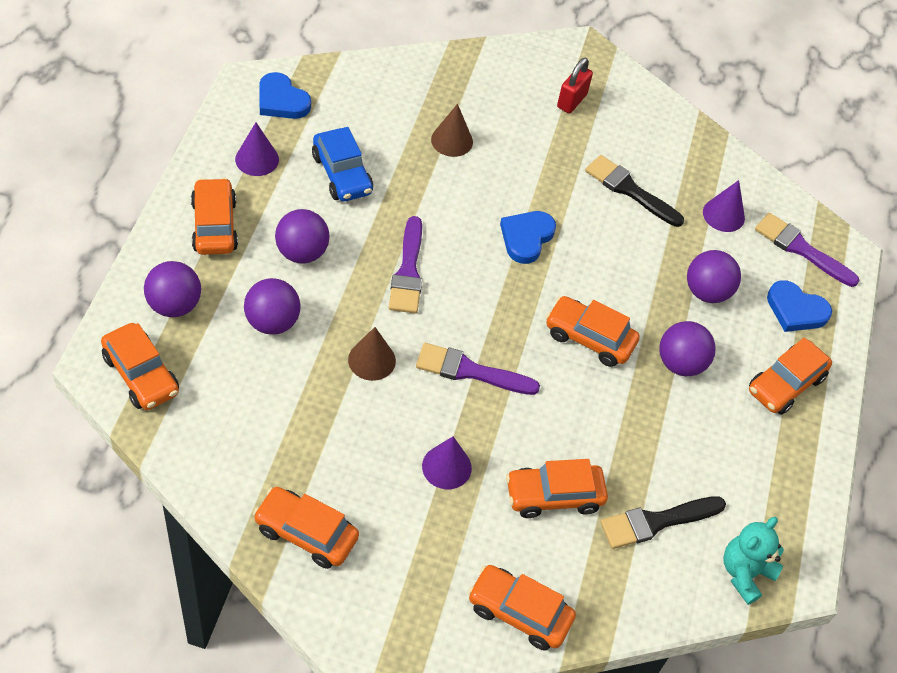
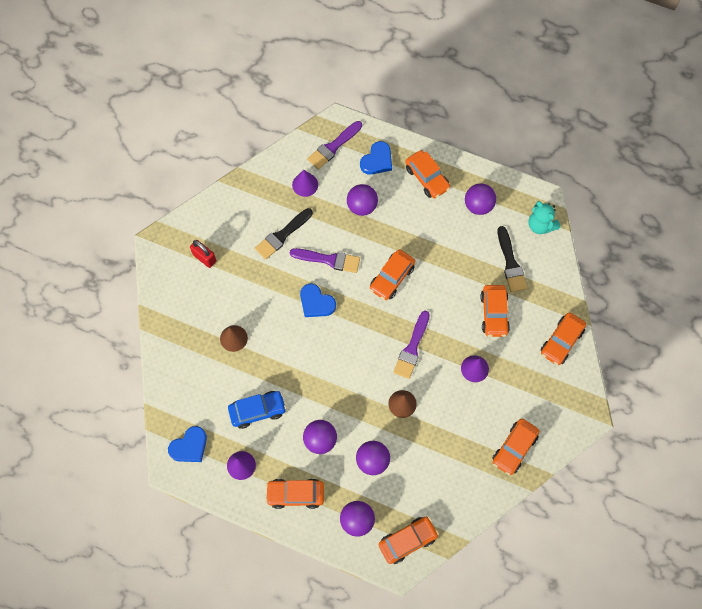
camera: 75 degrees left, 15 degrees up
purple brush [389,216,422,313] -> purple brush moved to [290,248,360,273]
purple ball [659,321,716,376] -> purple ball moved to [465,183,496,215]

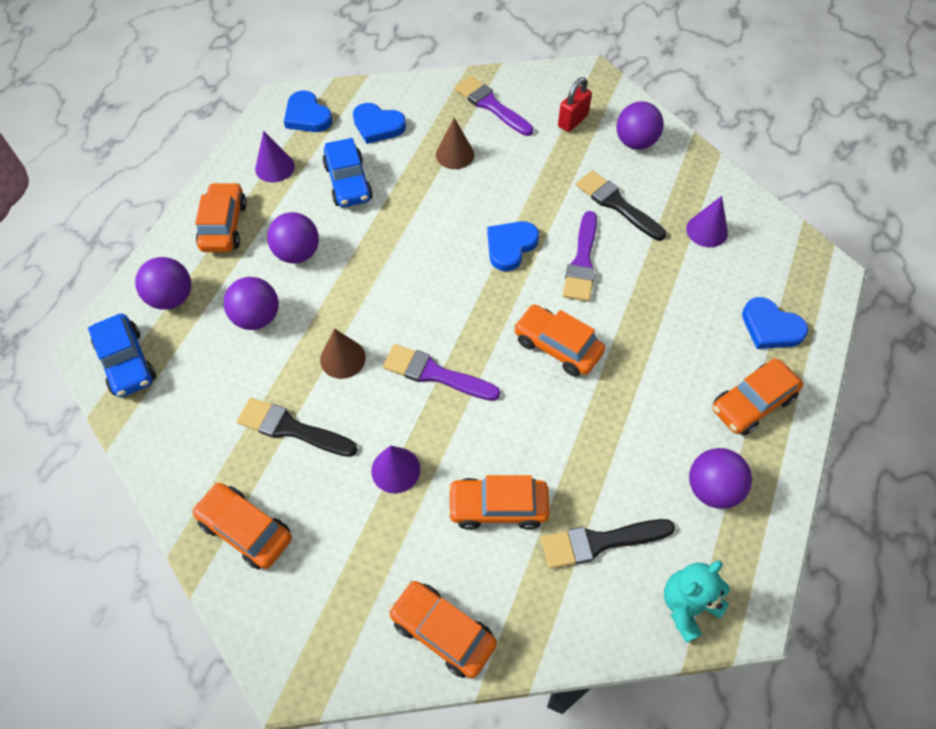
camera: 90 degrees right, 10 degrees down
purple brush [307,121,362,170] -> purple brush moved to [455,76,533,136]
purple ball [347,184,378,216] -> purple ball moved to [616,102,664,150]
orange car [379,517,439,564] -> blue car [88,314,156,398]
none -> black brush [237,398,358,457]
none -> blue heart [353,103,406,144]

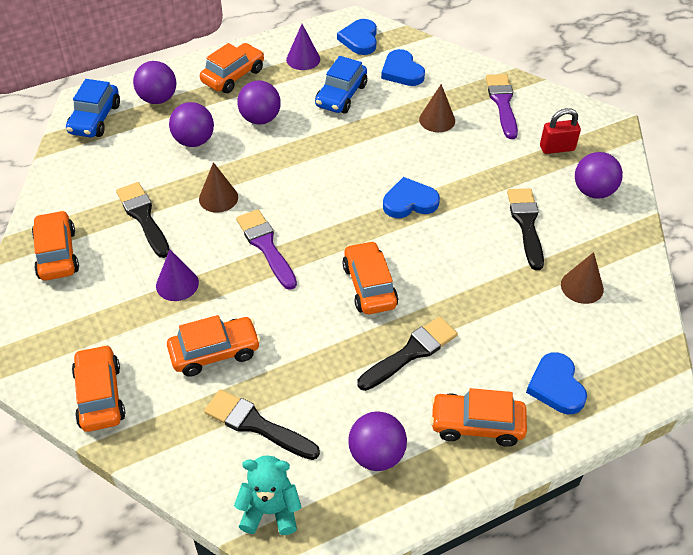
camera: 40 degrees right, 10 degrees down
orange car [447,475,550,530] -> orange car turned 120 degrees clockwise [167,315,261,377]
purple brush [563,211,597,302] -> none
purple cone [686,196,728,247] -> brown cone [561,252,604,304]
none -> black brush [357,316,458,391]

